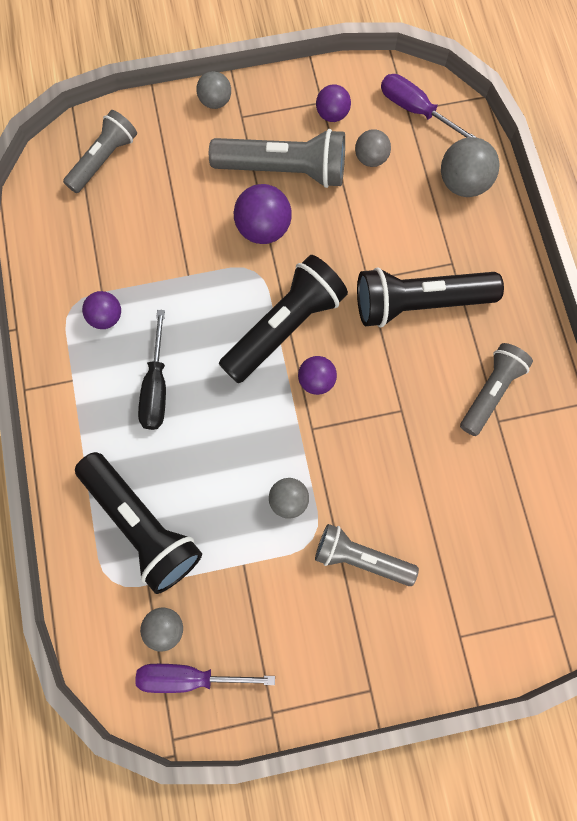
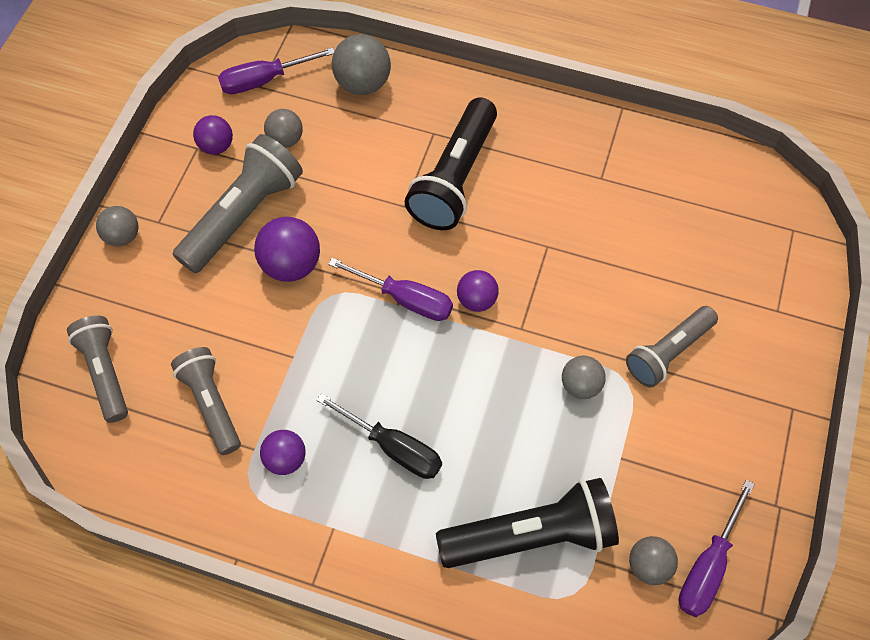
camera: 60 degrees left, 10 degrees down
black flashlight [219,255,348,383] -> purple screwdriver [328,258,453,321]
grey flashlight [460,343,533,436] -> grey flashlight moved to [171,347,241,455]

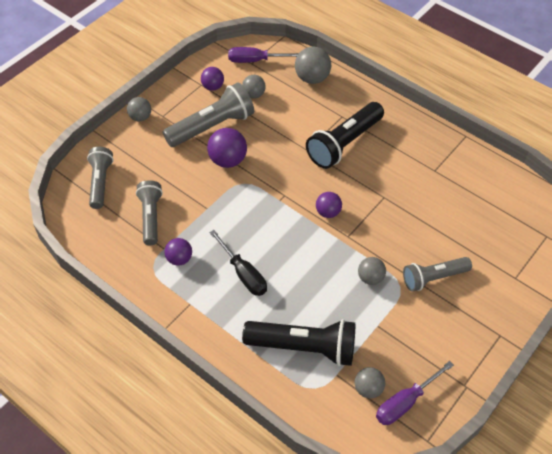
camera: 20 degrees right, 10 degrees down
purple screwdriver [328,258,453,321] -> none

